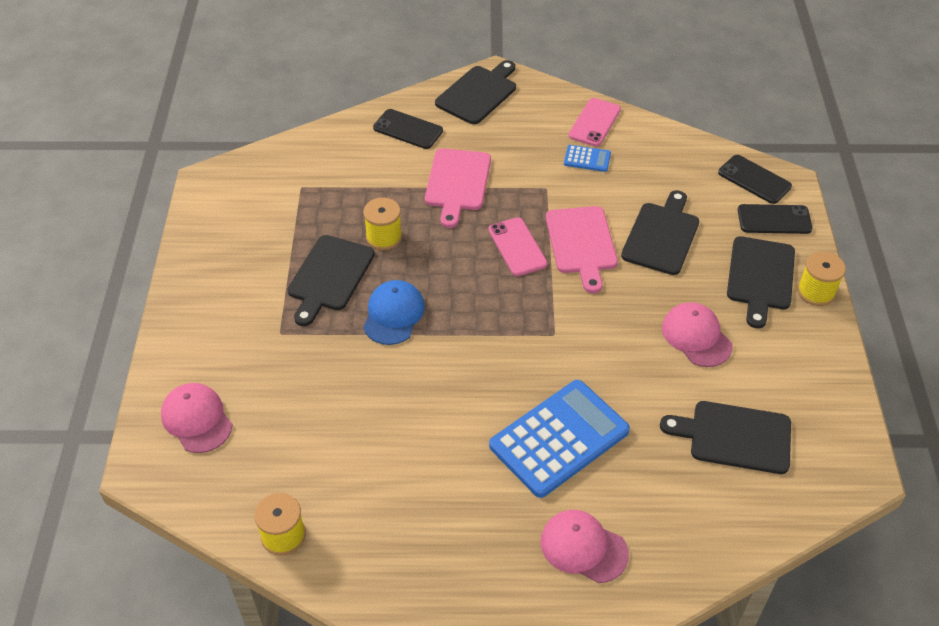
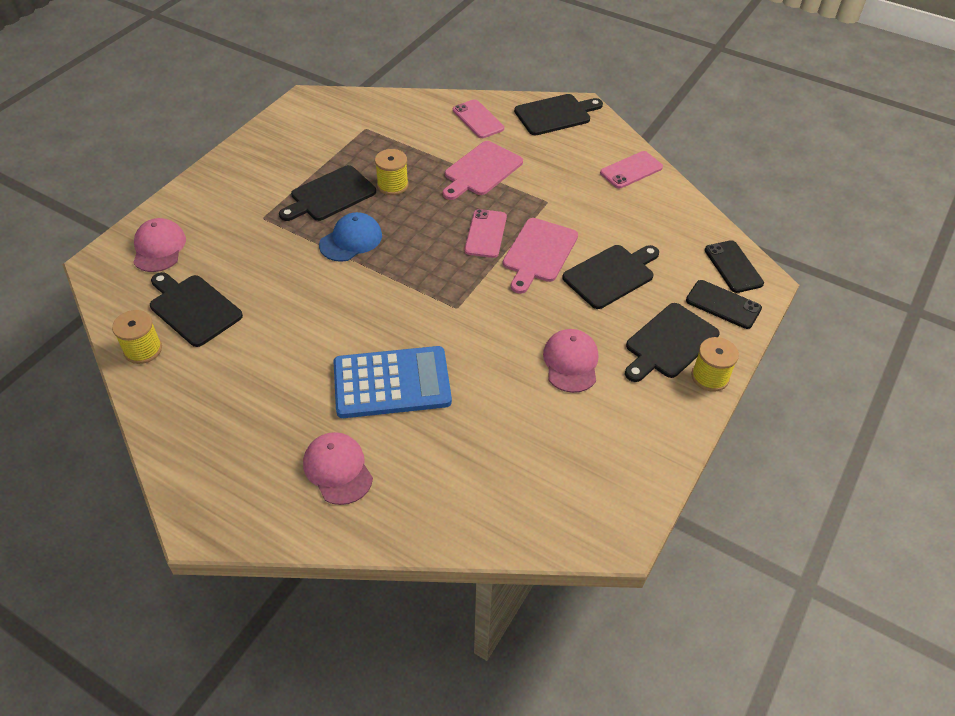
camera: 30 degrees right, 0 degrees up
black phone [373,109,443,149] -> pink phone [453,99,504,138]
blue calculator [564,145,611,172] -> none
black cutting board [660,401,791,474] -> black cutting board moved to [150,272,243,347]

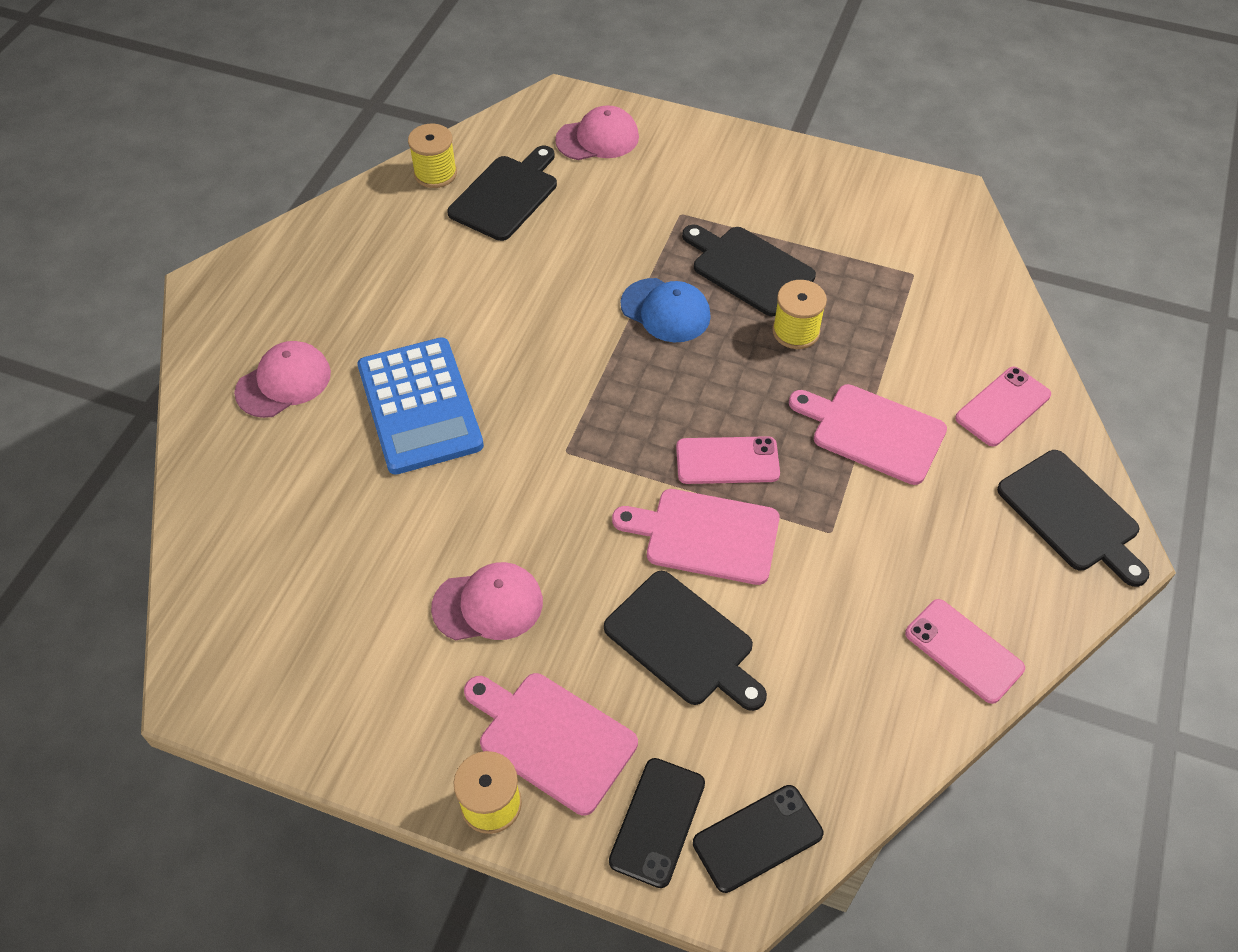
camera: 80 degrees right, 5 degrees up
black cutting board [625,303,719,382] -> pink cutting board [464,673,638,815]

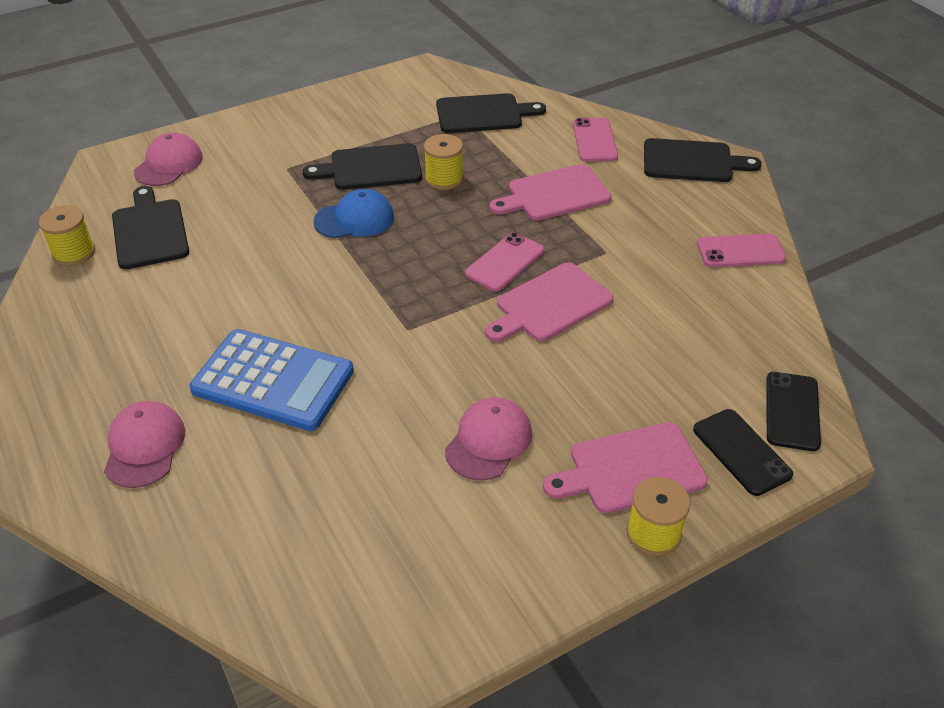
camera: 50 degrees left, 10 degrees down
black cutting board [604,571,767,711] -> black cutting board moved to [436,93,546,133]

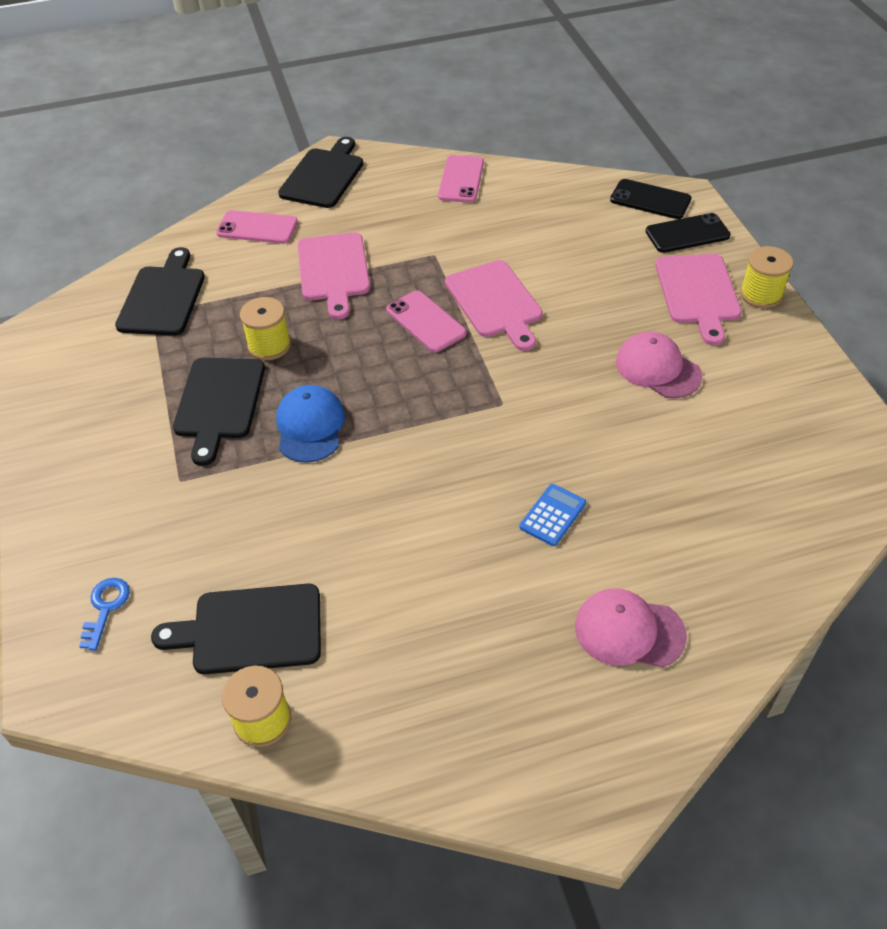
camera: 75 degrees left, 5 degrees up
pink cap [134,133,203,186] -> blue key [79,578,130,651]
blue calculator [189,329,354,431] -> blue calculator [519,484,586,546], size x0.44

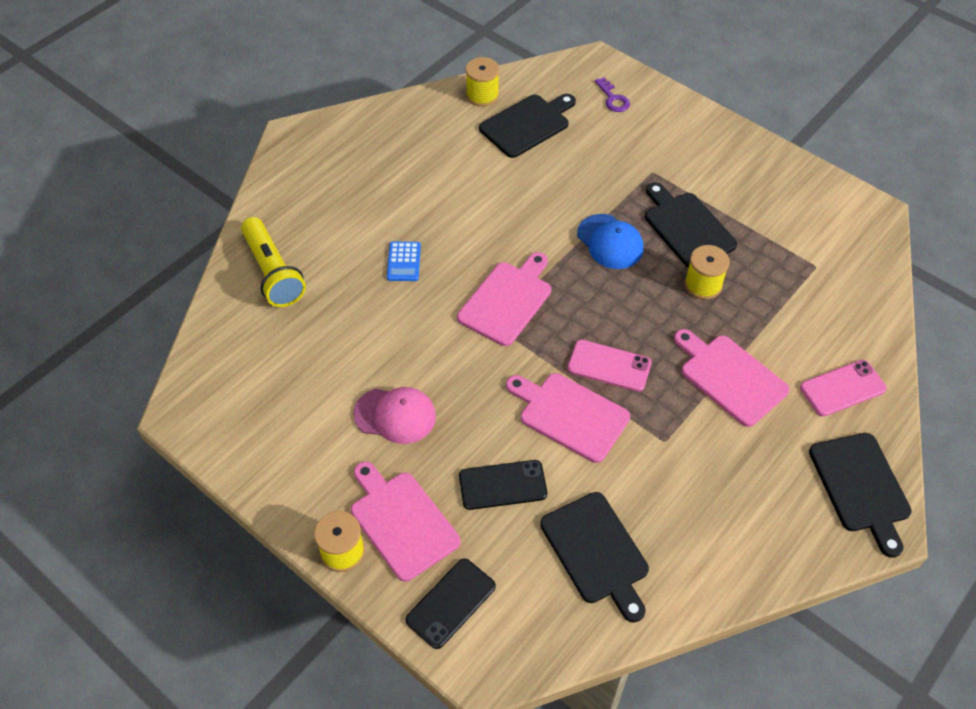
camera: 145 degrees right, 5 degrees up
blue key [79,578,130,651] -> purple key [595,77,630,112]
black cutting board [115,247,205,336] -> black cutting board moved to [540,492,649,623]
pink phone [438,155,484,203] -> none
pink cap [575,588,687,667] -> none
black phone [610,179,691,219] -> black phone moved to [459,460,547,510]
none -> yellow flashlight [241,217,306,307]
none -> pink cutting board [457,252,551,346]

